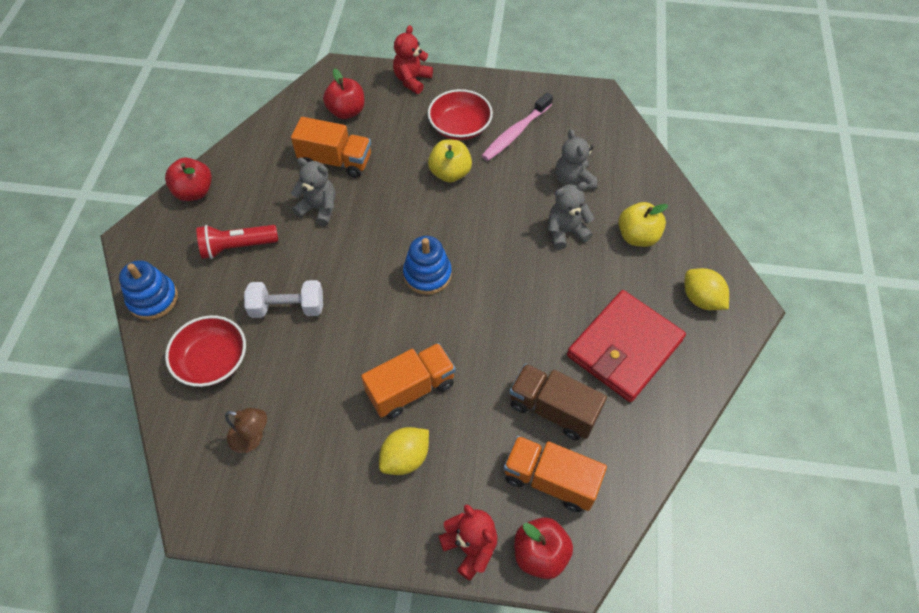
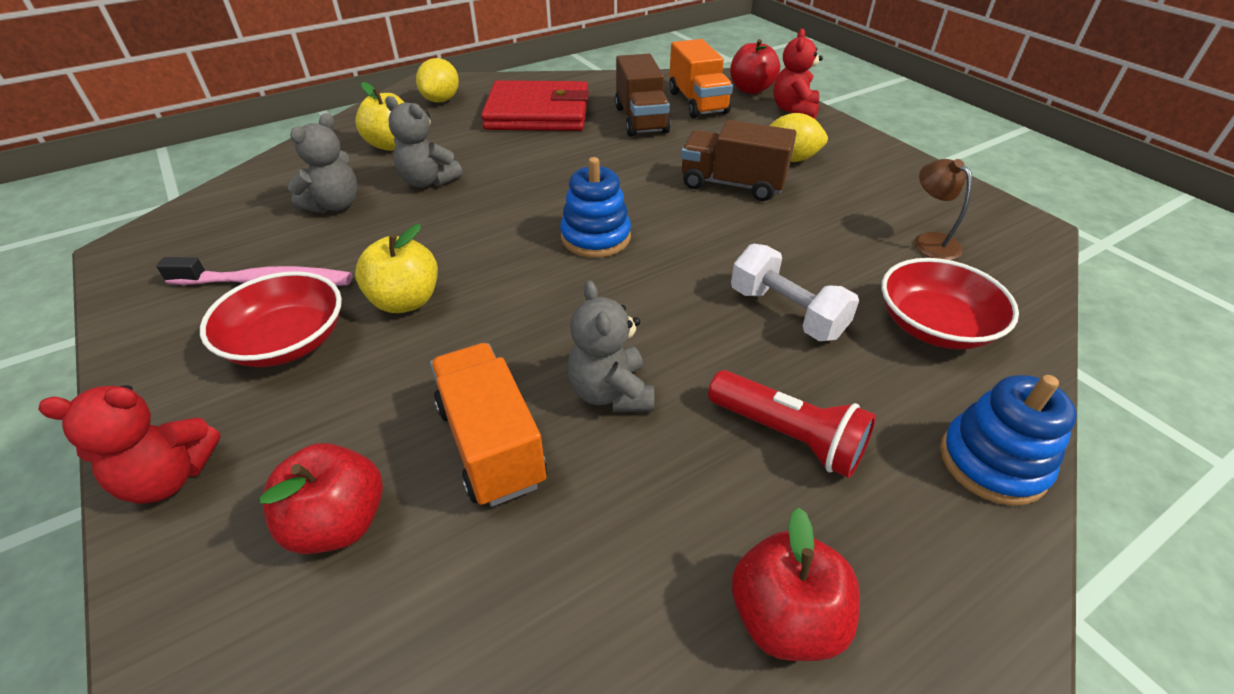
camera: 130 degrees left, 15 degrees down
orange truck [361,343,456,419] -> brown truck [681,120,796,201]

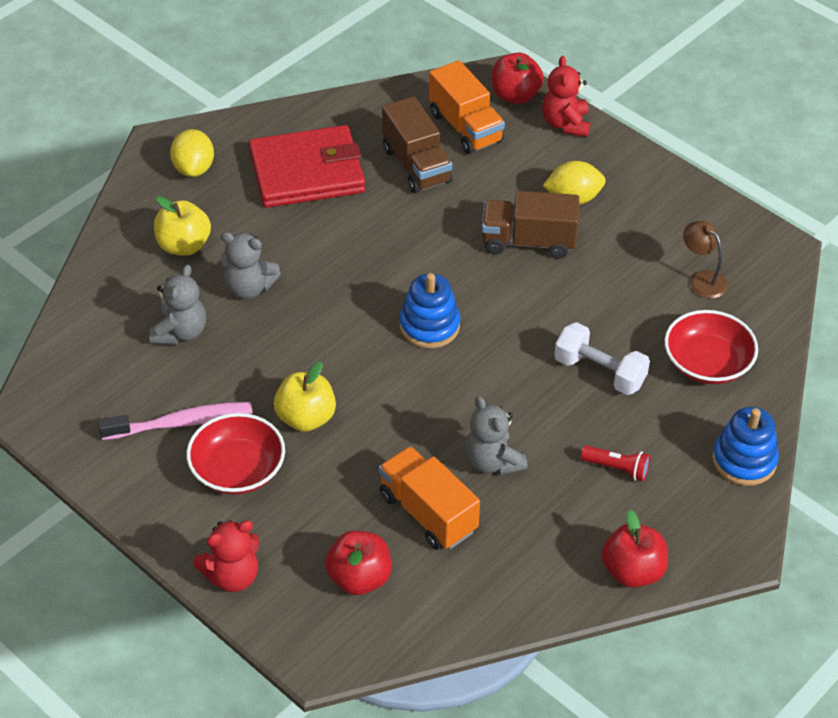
camera: 15 degrees left, 5 degrees up
red flashlight [708,370,876,478] -> red flashlight [581,445,650,481], size x0.65

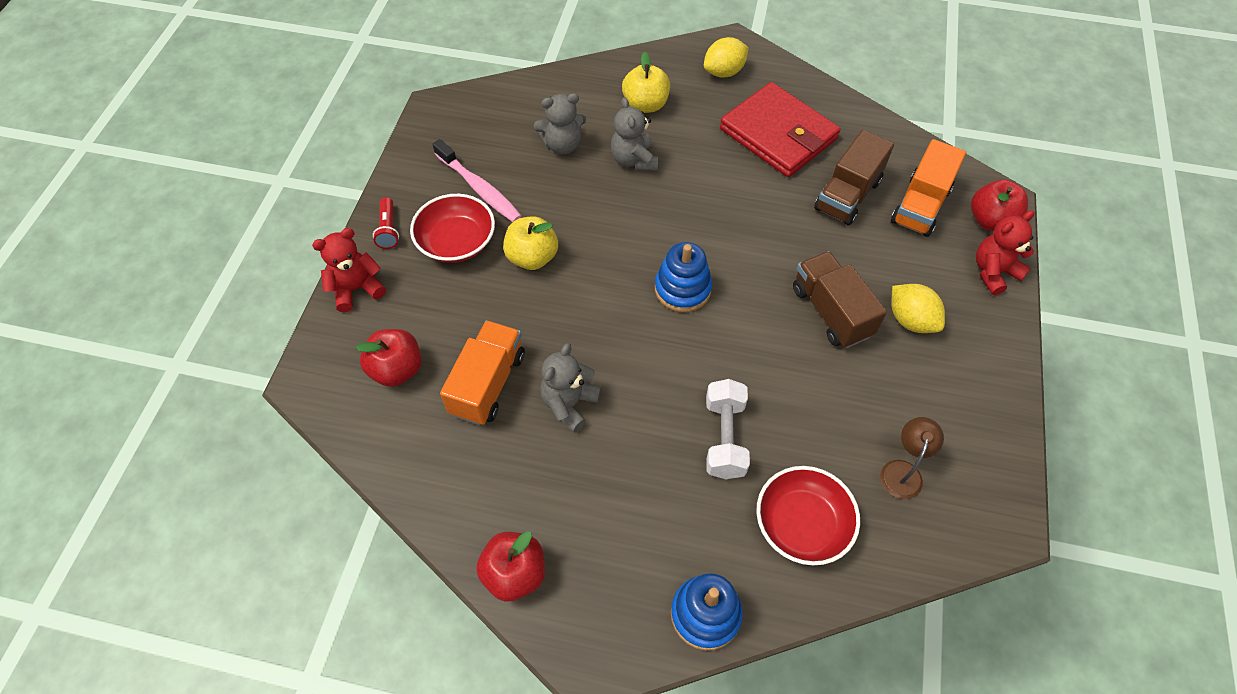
camera: 60 degrees right, 10 degrees up
red teddy bear [193,520,259,592] -> red teddy bear turned 120 degrees clockwise [312,228,386,312]
red flashlight [581,445,650,481] -> red flashlight moved to [373,197,399,249]

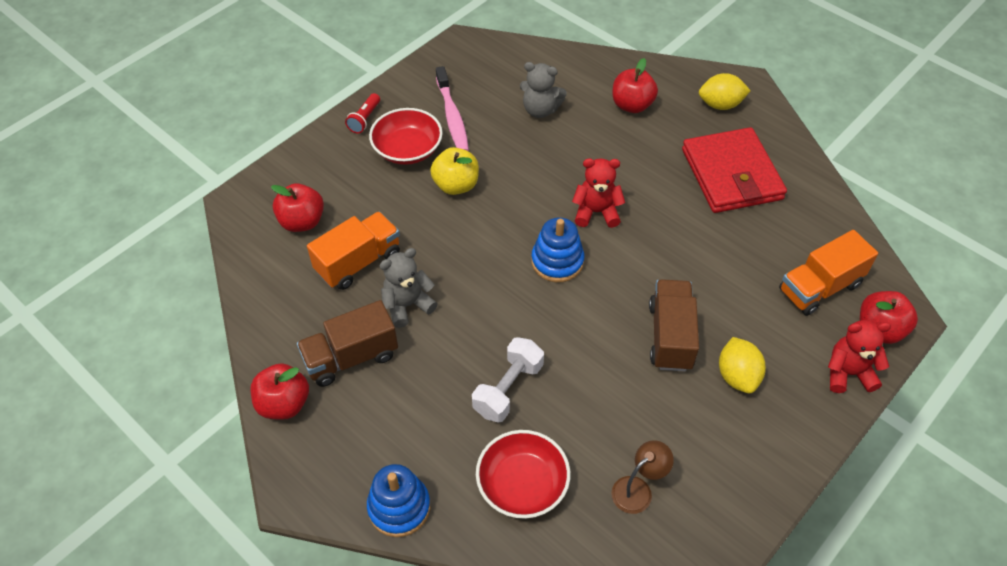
camera: 30 degrees right, 5 degrees down
red teddy bear [312,228,386,312] -> red teddy bear moved to [572,158,625,228]
grey teddy bear [611,97,658,171] -> none
yellow apple [622,52,670,113] -> red apple [612,58,658,113]
brown truck [814,130,894,226] -> brown truck moved to [297,300,398,387]

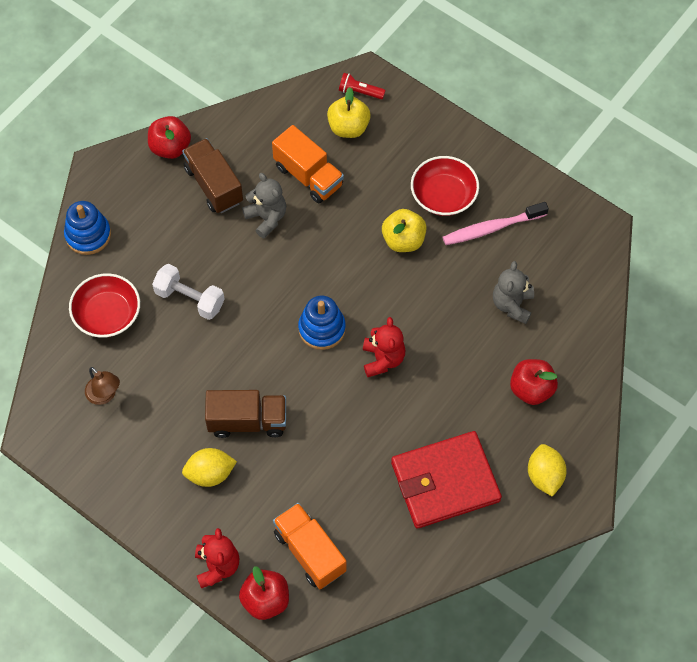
camera: 85 degrees right, 10 degrees up
red apple [271,183,324,232] -> yellow apple [327,87,371,138]
red flashlight [345,93,380,133] -> red flashlight moved to [339,73,386,99]

